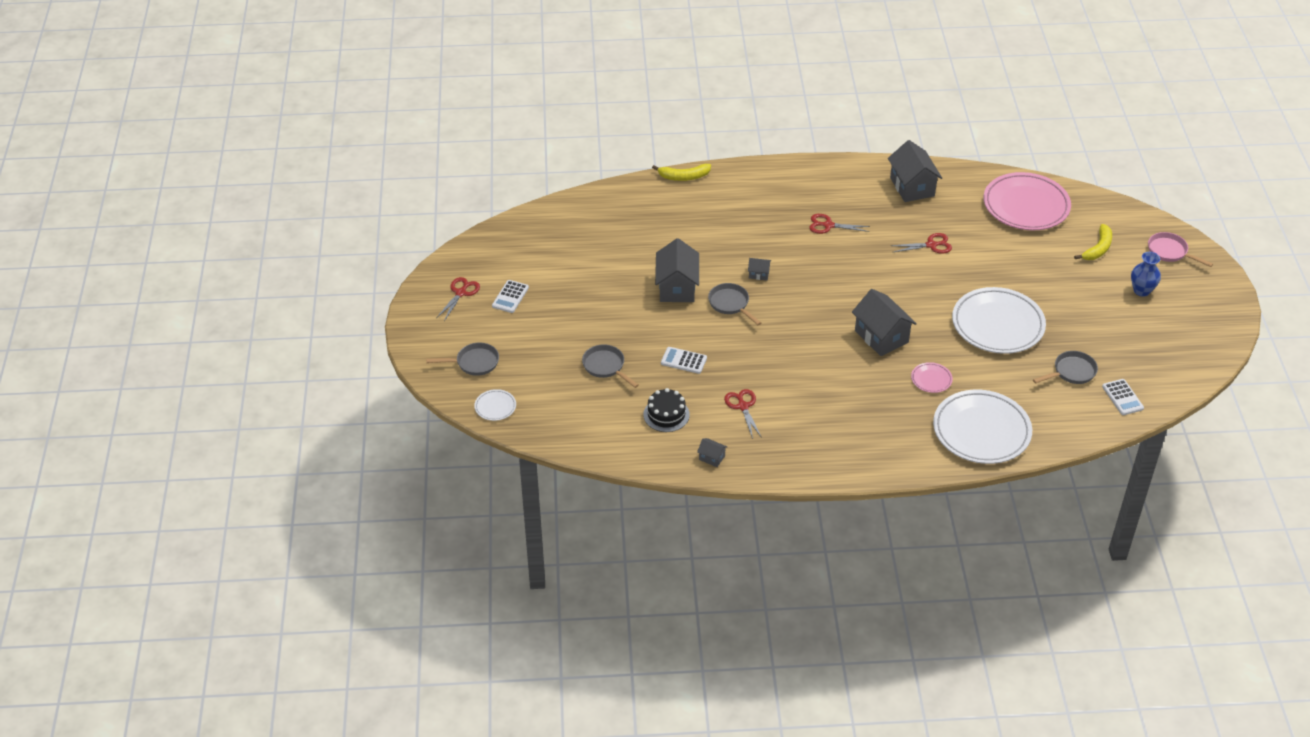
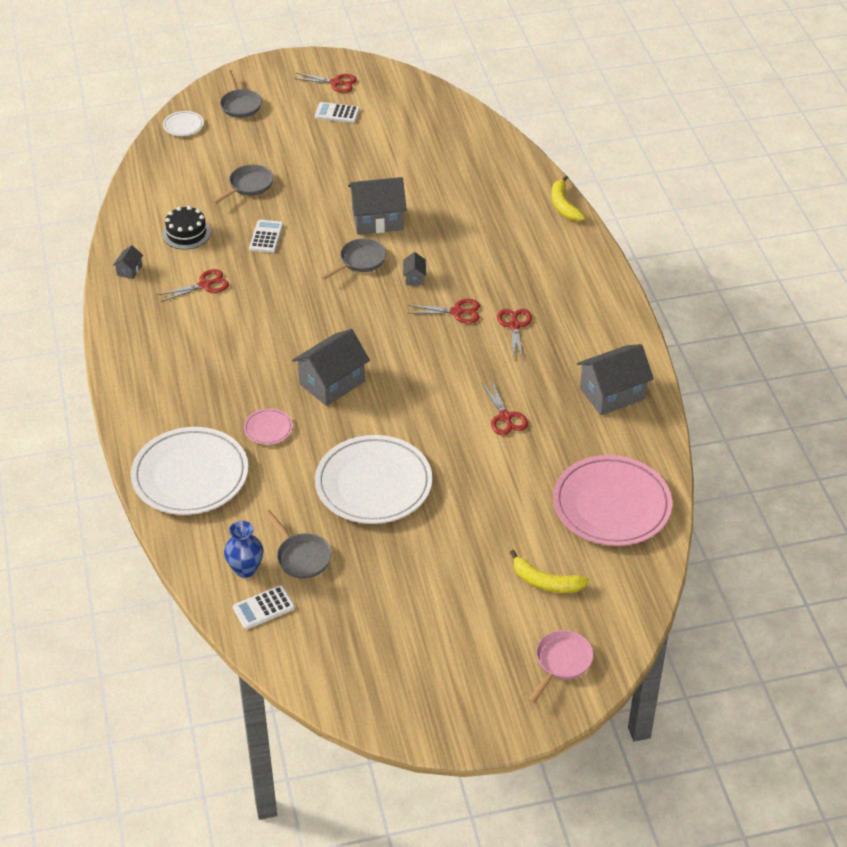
camera: 80 degrees right, 0 degrees up
blue vase [1131,252,1161,297] -> blue vase moved to [224,521,263,578]
none -> red scissors [408,299,480,324]

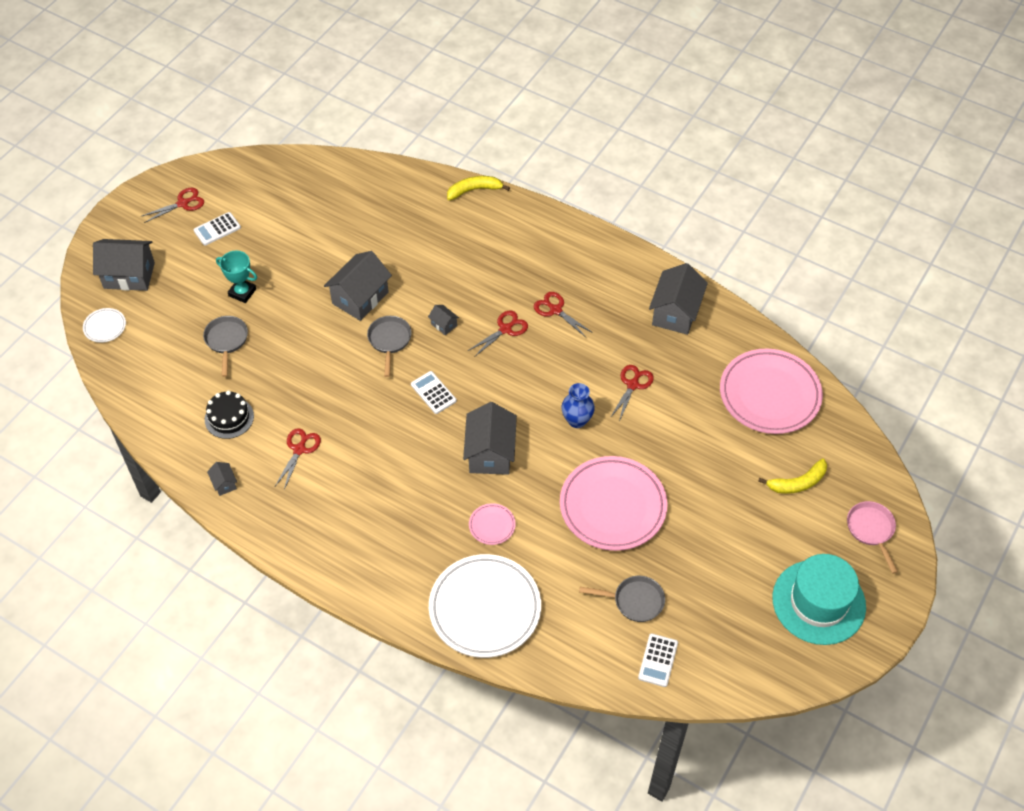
camera: 45 degrees left, 10 degrees up
grey pan [220,70,262,118] -> grey house [93,239,155,291]
blue vase [224,521,263,578] -> blue vase moved to [561,383,595,428]
white calculator [249,220,283,253] -> white calculator moved to [411,371,456,414]
white plate [315,435,432,524] -> pink plate [560,456,667,551]
red scissors [481,379,528,435] -> red scissors turned 90 degrees counterclockwise [610,365,654,421]
yellow banana [552,175,586,221] -> yellow banana turned 135 degrees clockwise [447,176,510,200]
none -> turquoise trophy [216,250,257,303]
none -> turquoise hat [772,554,866,645]

